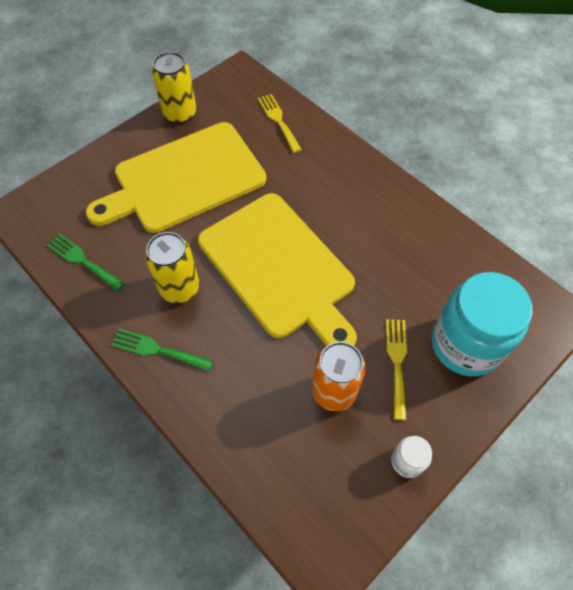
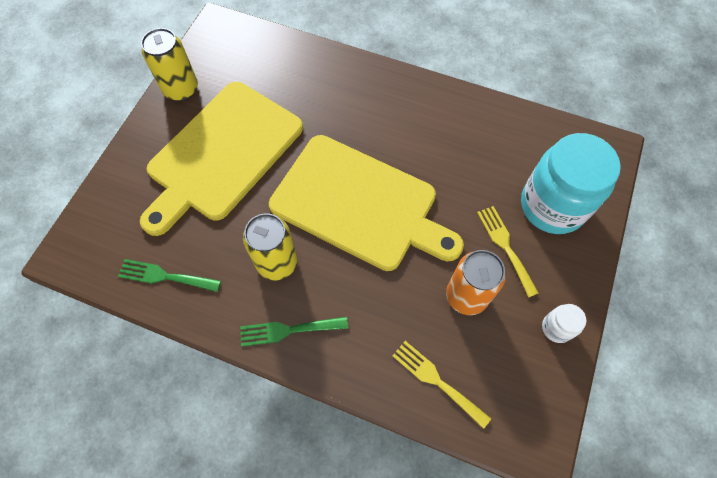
camera: 25 degrees left, 5 degrees up
yellow fork [258,94,302,153] -> yellow fork moved to [393,341,491,429]

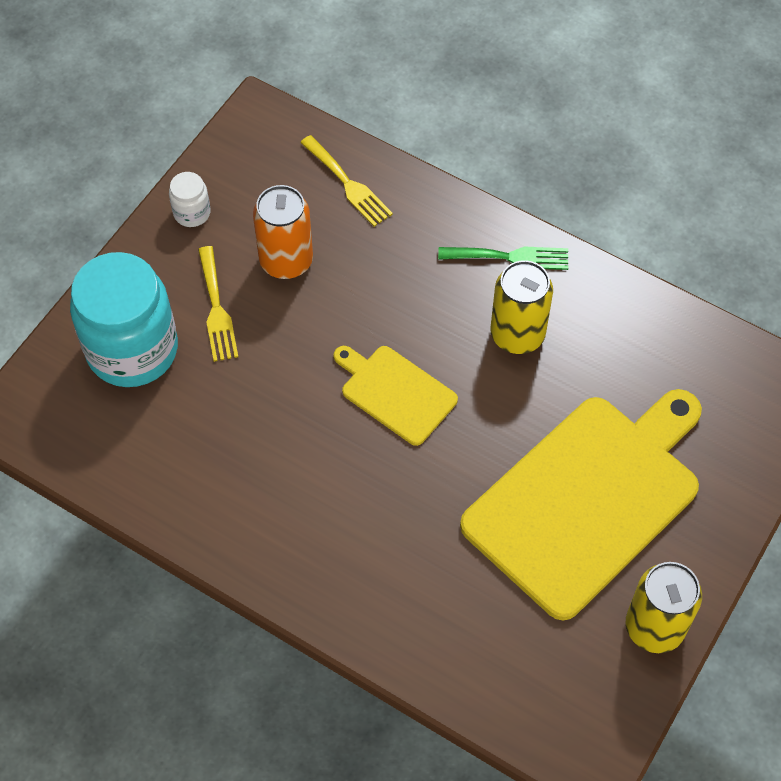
camera: 170 degrees left, 5 degrees down
green fork [118,259,221,292] -> none
yellow cutting board [269,135,464,271] -> yellow cutting board [334,346,458,446], size x0.49

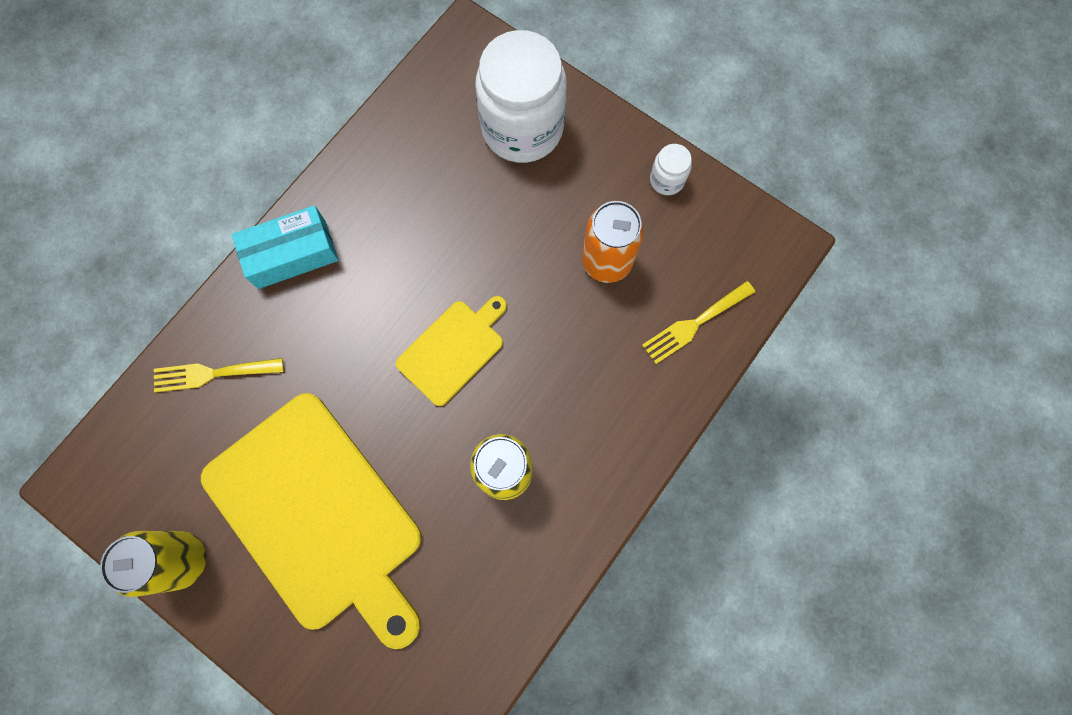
camera: 95 degrees right, 15 degrees up
turquoise jar [70,252,178,387] -> white jar [475,30,567,163]
yellow fork [198,246,238,362] -> yellow fork moved to [154,358,284,393]
green fork [438,247,568,270] -> none
none -> turquoise box [232,205,339,289]

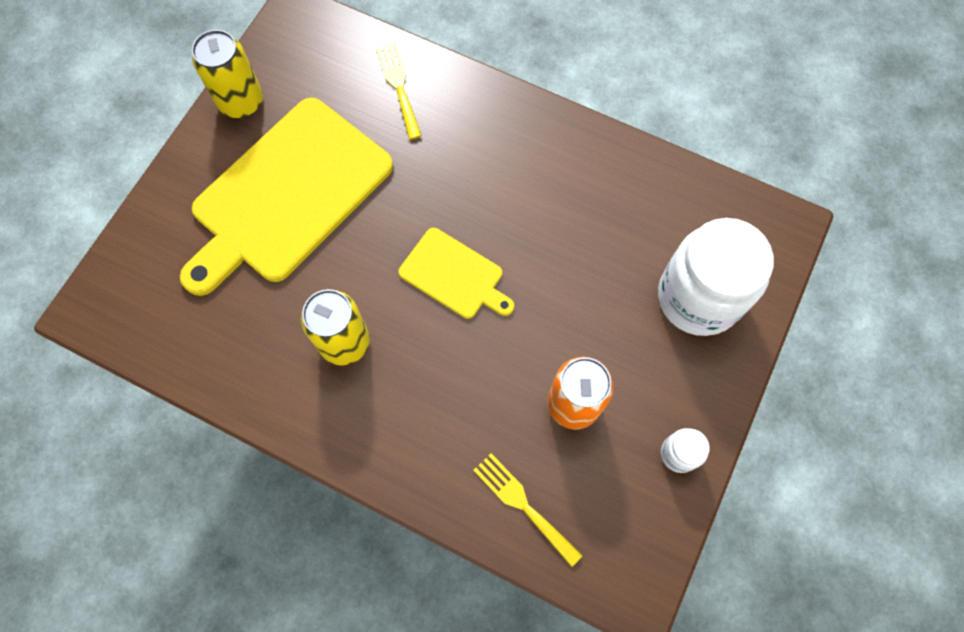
camera: 80 degrees right, 5 degrees down
turquoise box [232,205,339,289] -> none

